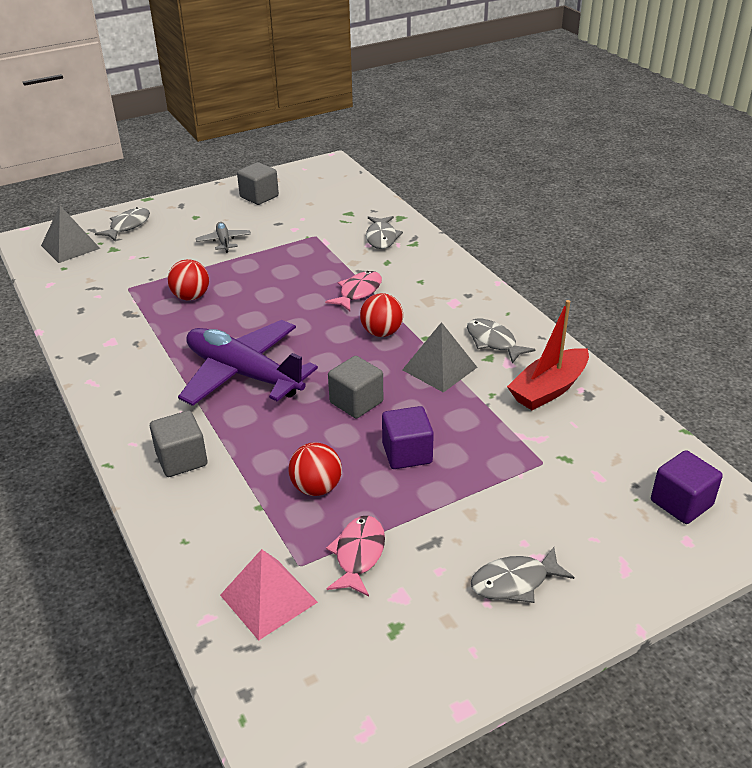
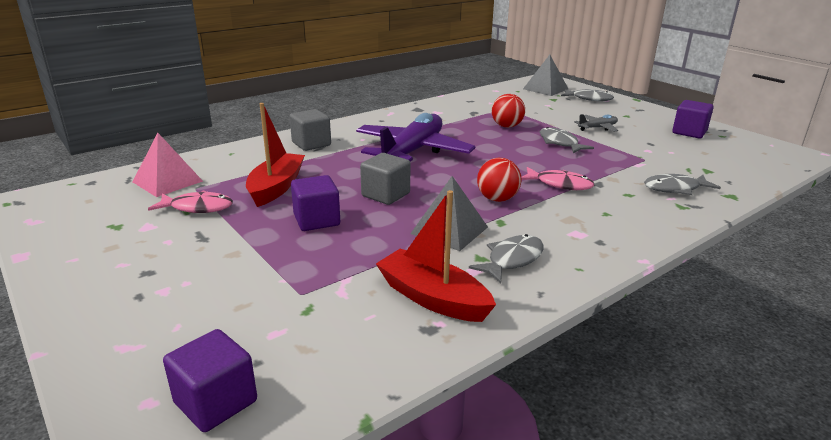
camera: 80 degrees right, 10 degrees down
grey cube [237,162,279,205] -> purple cube [672,100,714,138]
red ball [289,443,342,496] -> red boat [246,103,305,207]
grey fish [471,547,574,603] -> grey fish moved to [540,127,594,153]

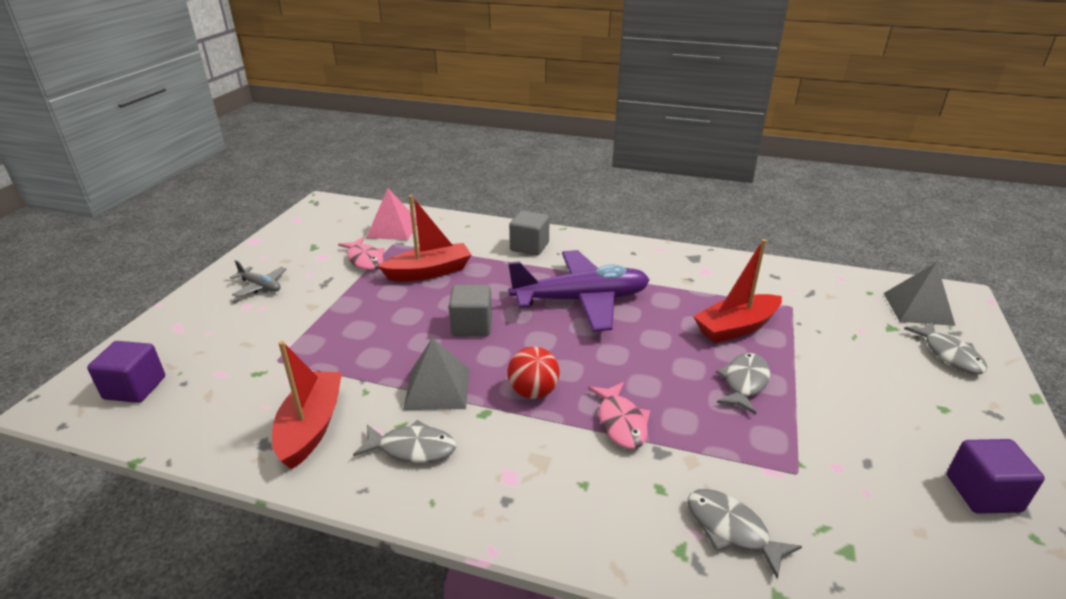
camera: 55 degrees right, 5 degrees up
purple cube [291,175,340,231] -> none
red ball [492,94,525,128] -> red boat [693,239,782,343]
grey plane [574,114,618,132] -> grey plane moved to [230,260,287,297]

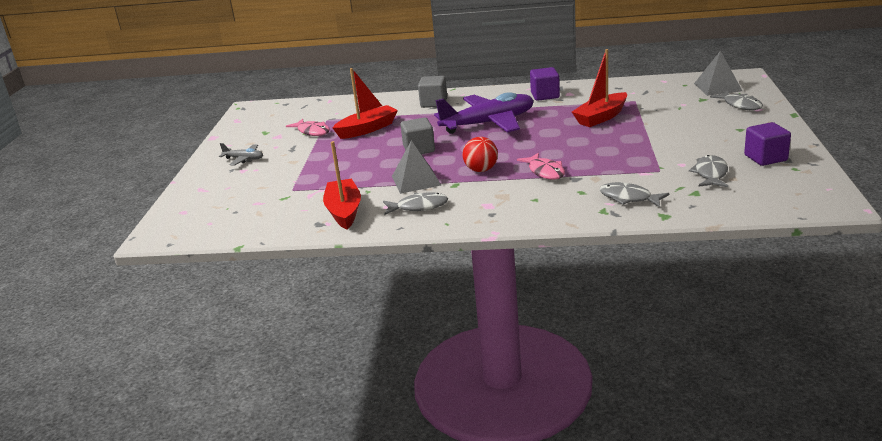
camera: 10 degrees left, 5 degrees down
purple cube [87,341,165,403] -> purple cube moved to [530,67,560,101]
pink pyramid [366,188,417,240] -> none
grey fish [716,353,770,415] -> grey fish moved to [689,155,728,187]

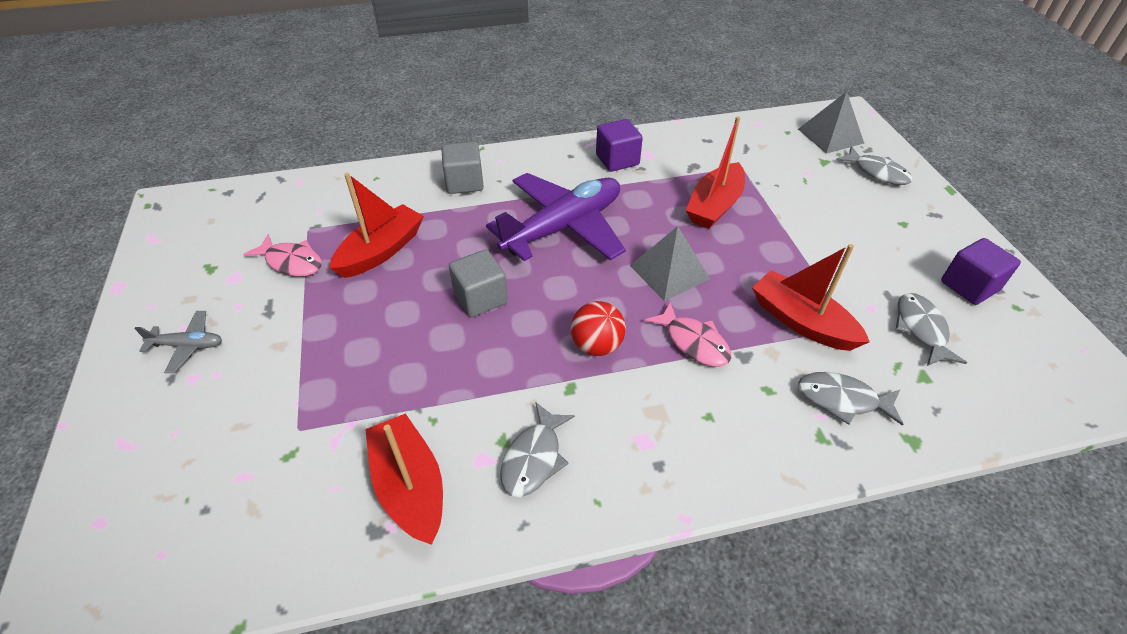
camera: 20 degrees left, 20 degrees up
grey fish [383,192,448,215] -> grey fish turned 135 degrees clockwise [500,402,575,497]
grey pyramid [392,140,442,194] -> grey pyramid moved to [630,226,710,301]
none -> red boat [752,244,870,351]

